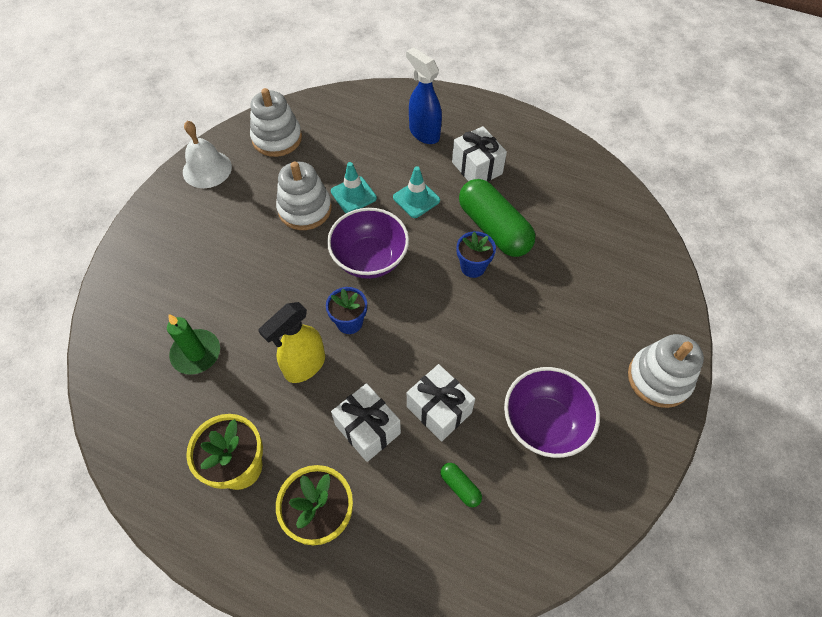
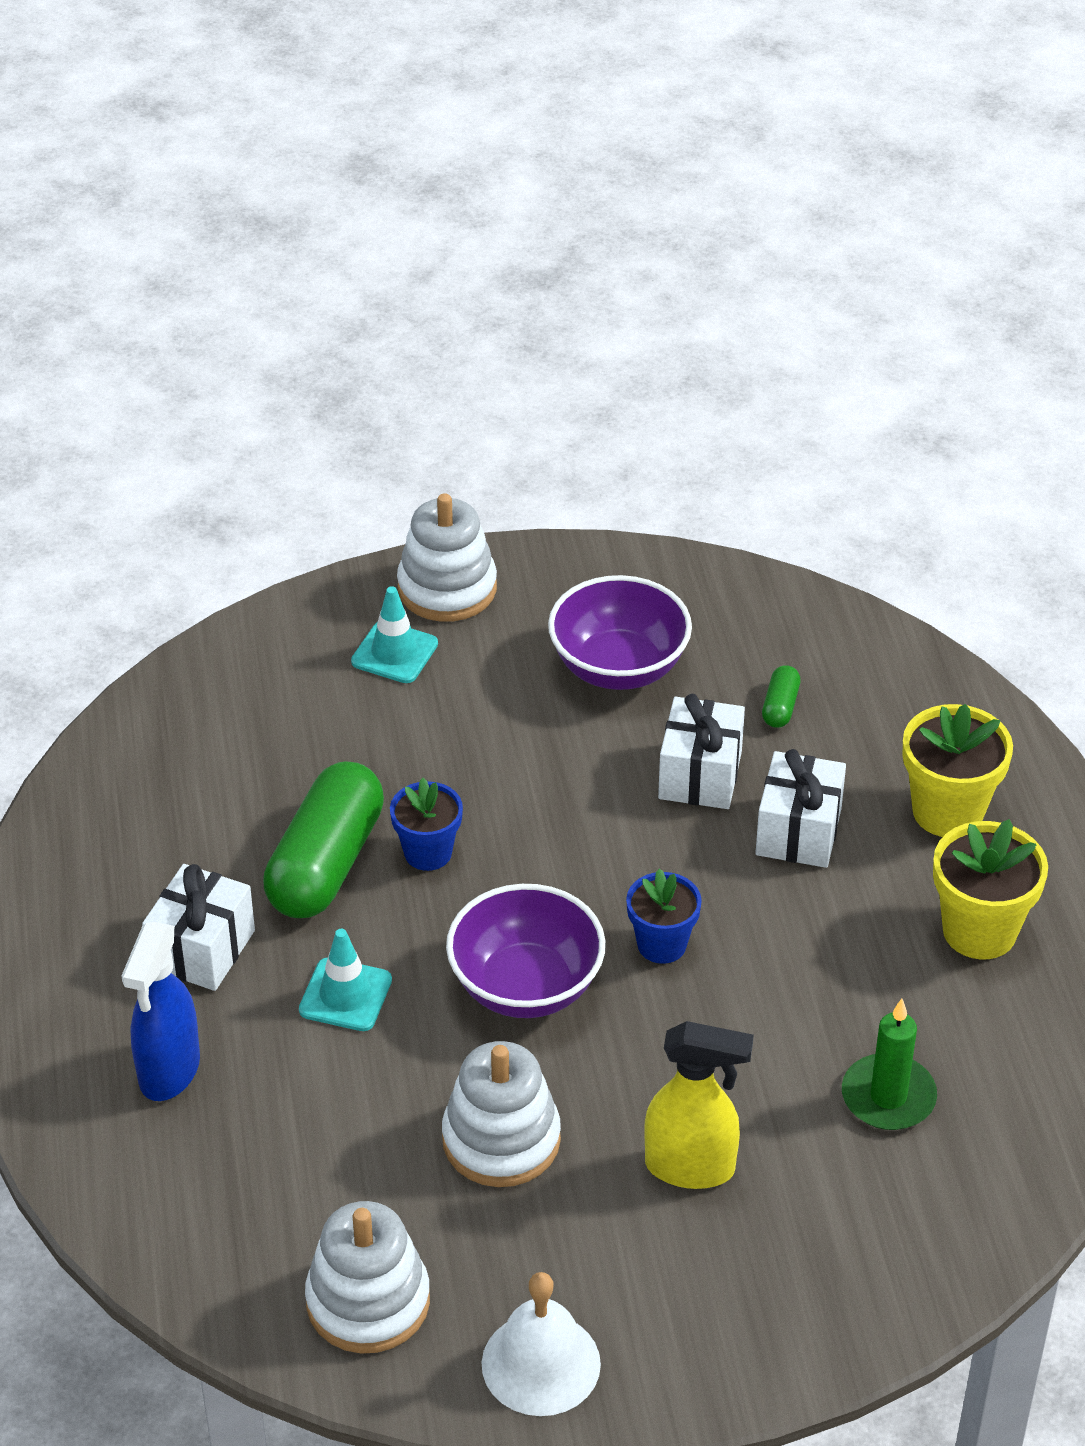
camera: 125 degrees left, 15 degrees down
yellow spray bottle [258,302,325,383] -> yellow spray bottle moved to [644,1021,754,1189]
turquoise traffic cone [331,162,377,213] -> turquoise traffic cone moved to [351,586,438,683]

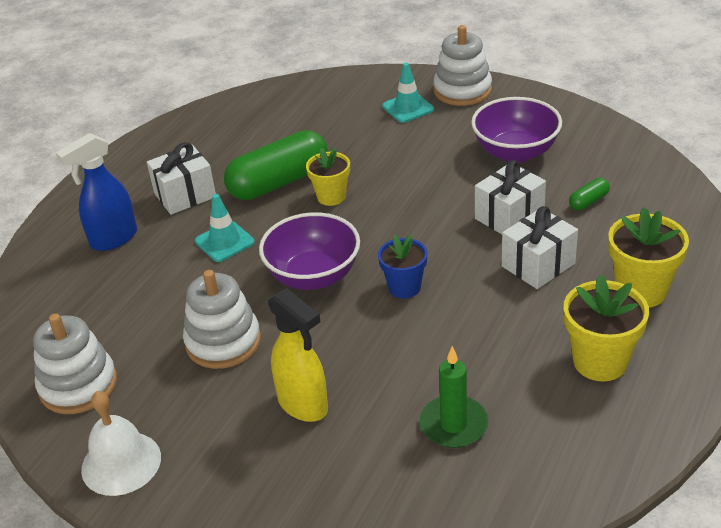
camera: 40 degrees right, 5 degrees down
blue flower pot [390,778,463,871] -> yellow flower pot [306,148,350,206]

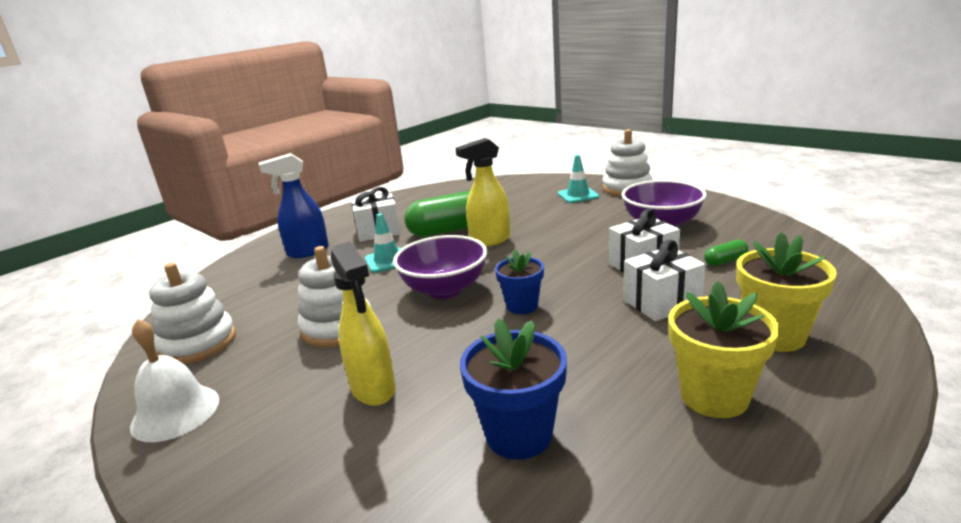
camera: 15 degrees right, 15 degrees down
yellow flower pot [306,148,350,206] -> yellow spray bottle [456,138,510,247]
green candle [419,346,488,448] -> blue flower pot [460,319,567,460]

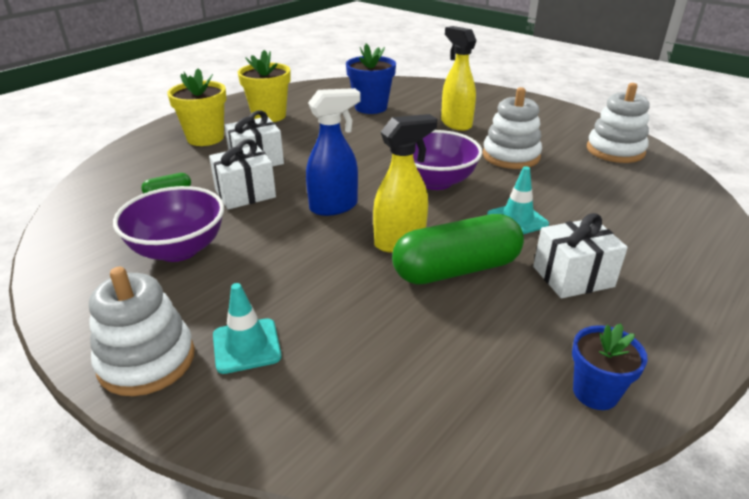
camera: 175 degrees right, 10 degrees up
white bell [130,319,219,442] -> none
blue spray bottle [259,153,329,258] -> blue spray bottle moved to [306,88,361,216]
blue flower pot [495,249,544,314] -> blue flower pot moved to [572,323,648,410]

